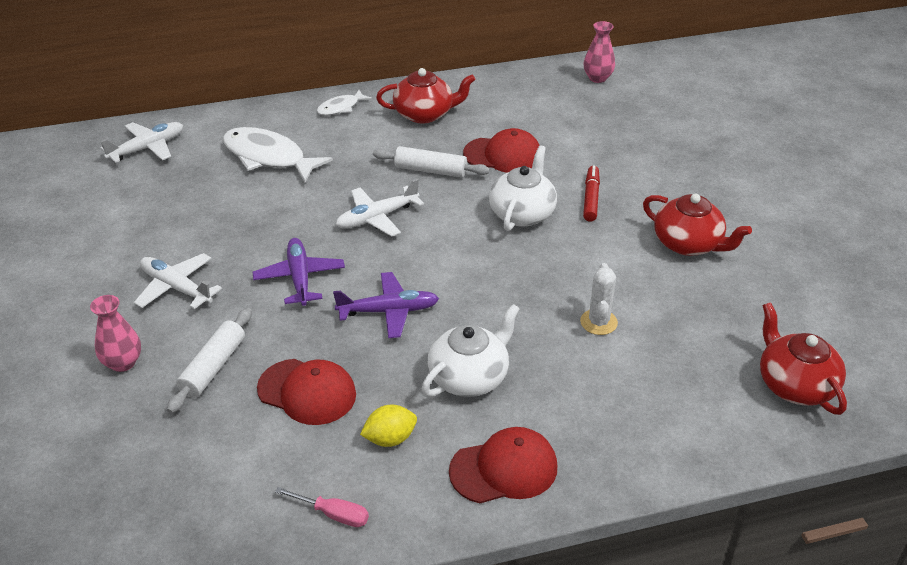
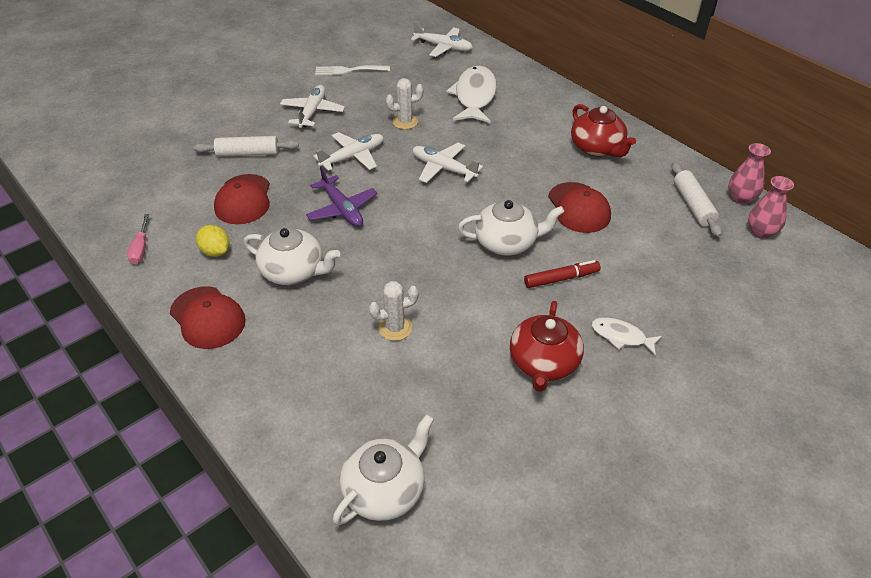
camera: 65 degrees right, 5 degrees up
pink vase [90,295,141,372] -> pink vase moved to [729,143,771,204]
purple plane [253,238,345,306] -> white plane [314,132,384,171]
white fish [317,90,372,116] -> white fish moved to [591,317,662,356]
white rolling pin [373,146,490,178] -> white rolling pin moved to [671,162,722,237]
red teapot [760,302,847,415] -> white teapot [333,414,434,525]
none -> white fork [315,65,390,75]
none -> white cactus [386,78,424,129]

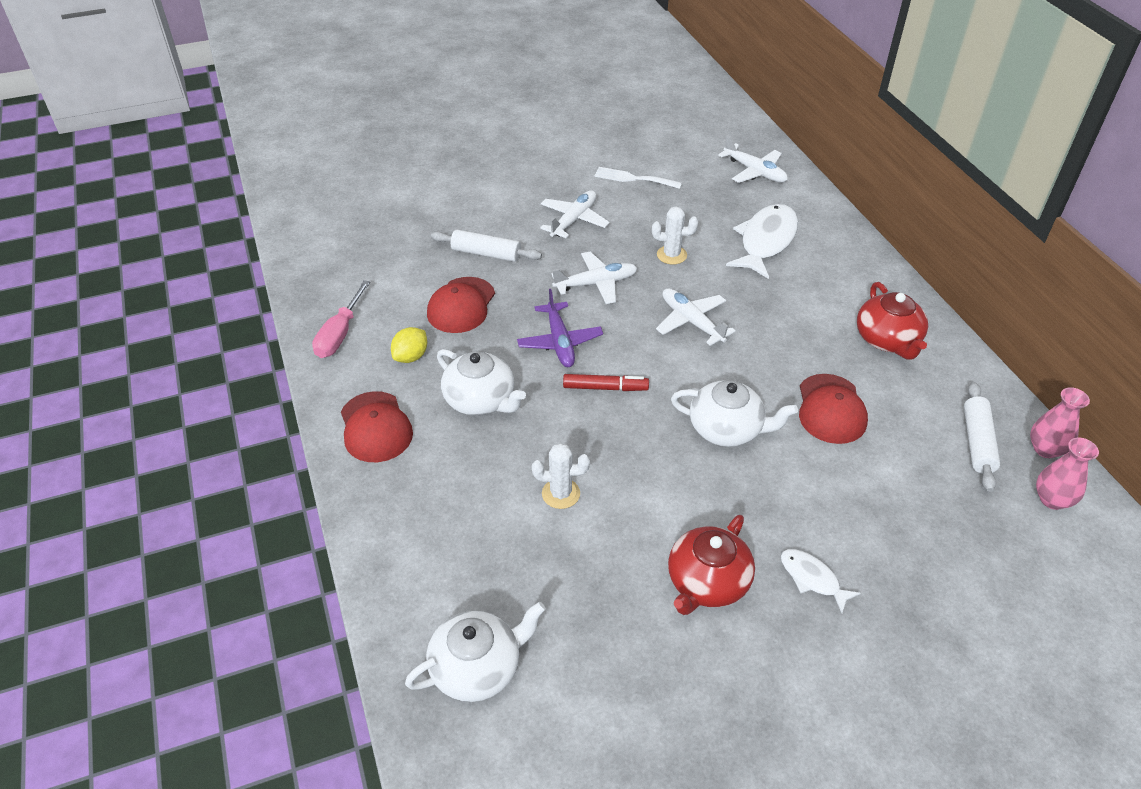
camera: 20 degrees right, 0 degrees up
pink screwdriver [127,214,149,264] -> pink screwdriver [312,280,370,358], size x1.50
yellow lemon [196,225,230,257] -> yellow lemon turned 60 degrees clockwise [391,327,427,363]
red marker [524,260,601,288] -> red marker moved to [563,374,649,391]

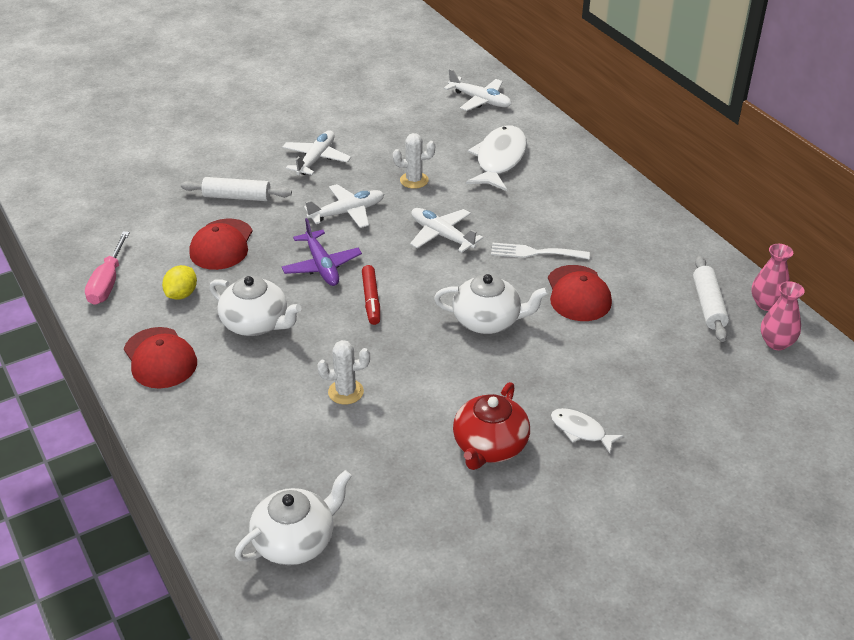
camera: 10 degrees left, 5 degrees down
red marker [563,374,649,391] -> red marker turned 90 degrees clockwise [362,265,380,325]
white fork [594,167,682,189] -> white fork moved to [491,243,590,259]
red teapot [857,282,928,360] -> none

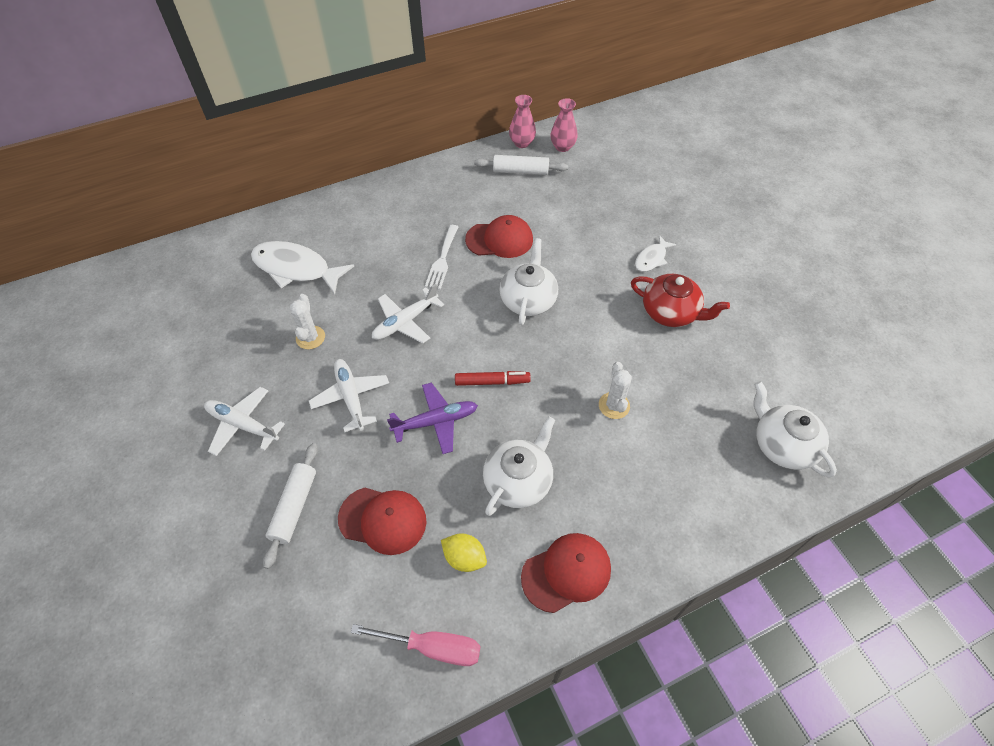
camera: 85 degrees left, 15 degrees up
white plane [444,69,511,111] -> none

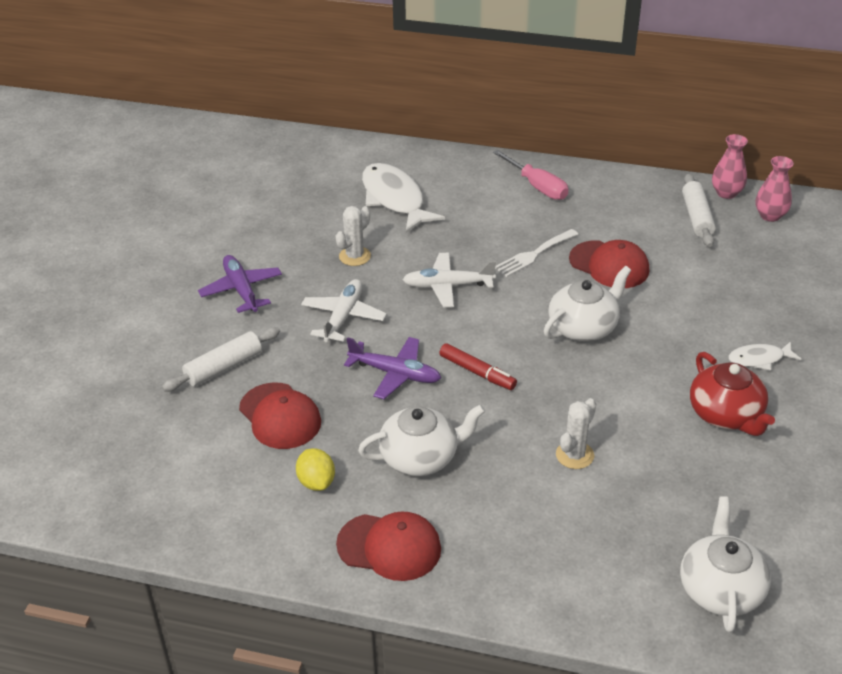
camera: 40 degrees right, 15 degrees down
white plane [204,387,285,456] -> purple plane [198,255,282,313]
pink screwdriver [351,624,480,666] -> pink screwdriver moved to [493,150,568,200]
white rolling pin [474,155,568,175] -> white rolling pin turned 45 degrees clockwise [682,173,716,247]

